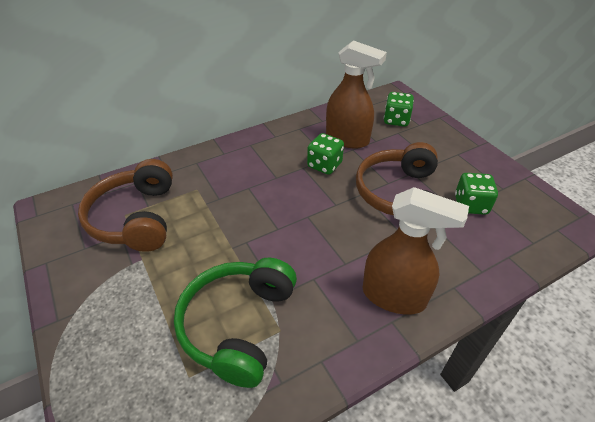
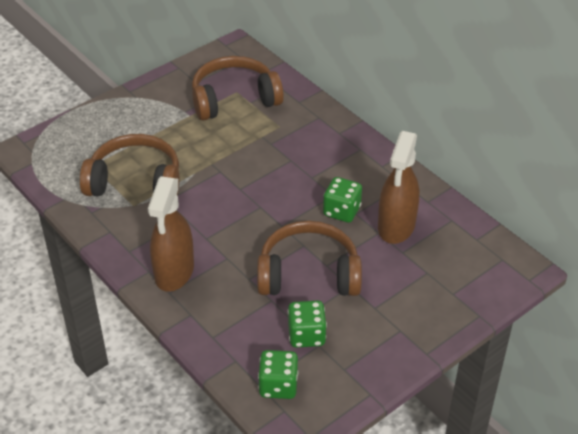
camera: 80 degrees right, 0 degrees up
green headphones [174,258,297,388] -> brown headphones [80,134,179,197]
green dice [384,92,414,127] -> green dice moved to [258,350,298,399]

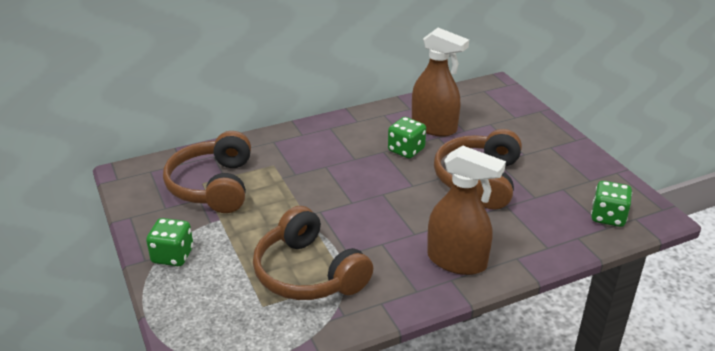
camera: 75 degrees left, 10 degrees down
brown headphones [80,134,179,197] -> brown headphones turned 60 degrees counterclockwise [253,206,373,300]
green dice [288,301,327,348] -> green dice moved to [146,218,193,266]

